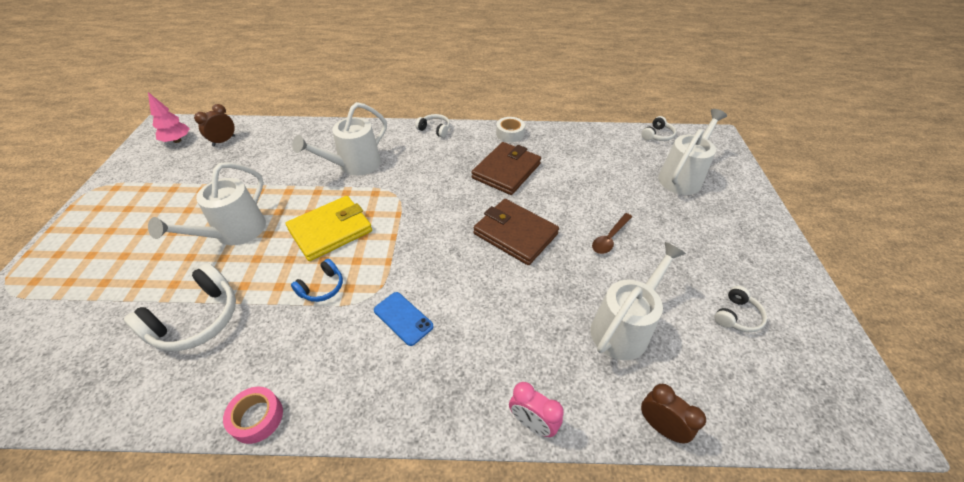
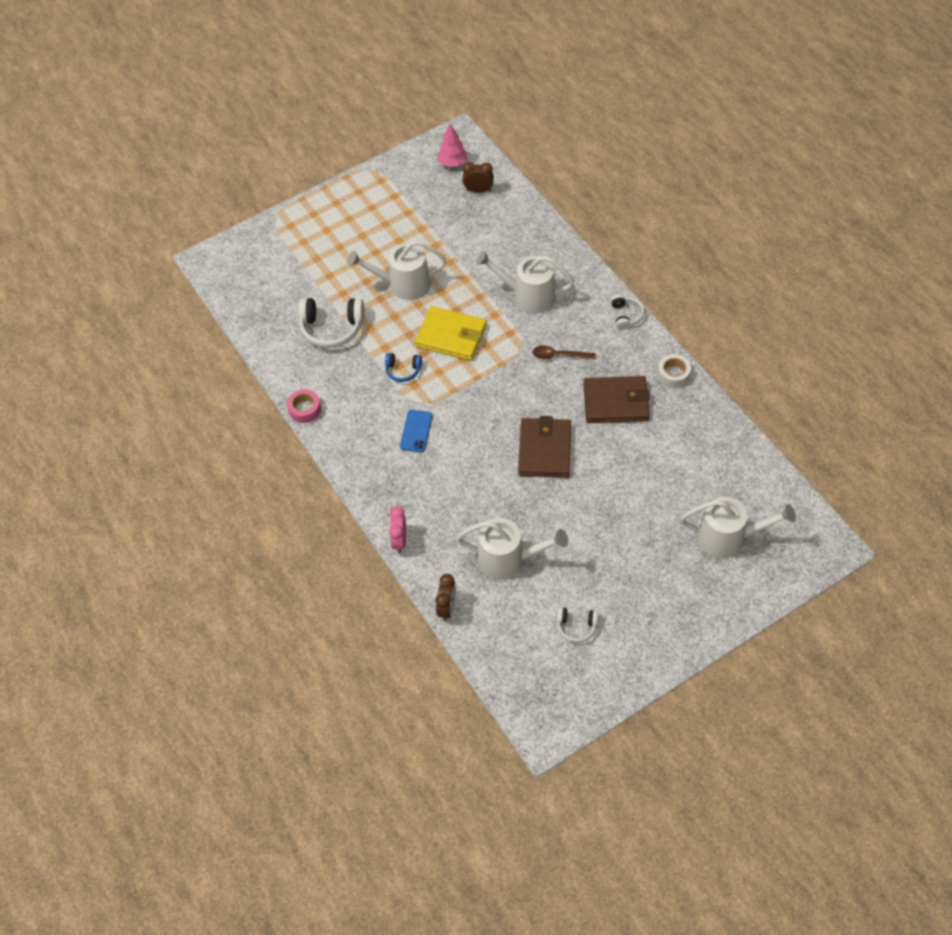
camera: 60 degrees right, 10 degrees up
brown spoon [592,213,632,254] -> brown spoon moved to [533,345,596,359]
white headphones [641,116,676,141] -> none

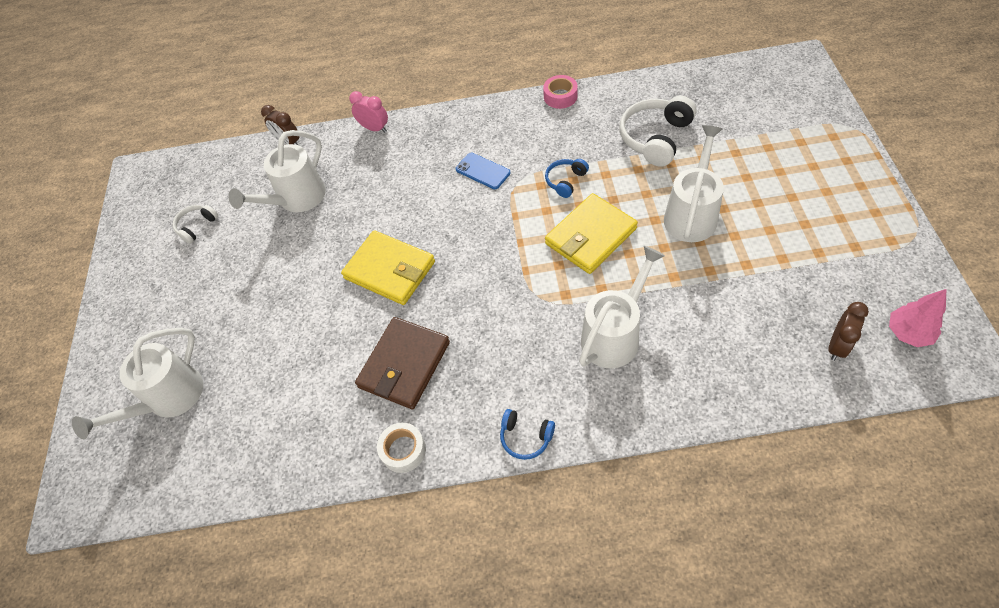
camera: 120 degrees right, 0 degrees up
brown wallet [518,416,571,478] -> yellow wallet [341,230,435,305]
brown spoon [533,345,596,359] -> none
white headphones [611,295,644,330] -> blue headphones [500,409,555,460]

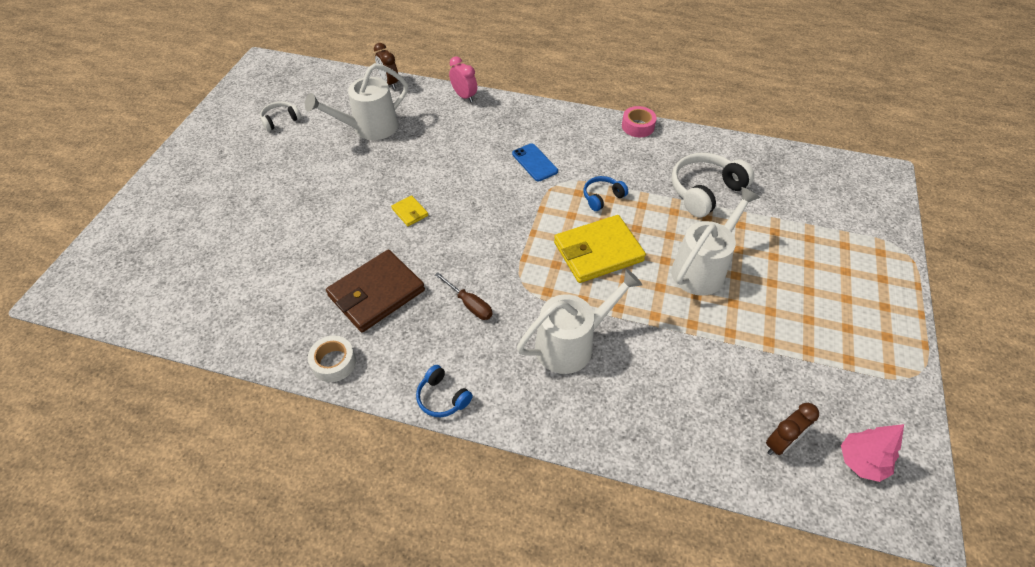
camera: 15 degrees right, 5 degrees down
white watering can [72,328,203,439] -> none
yellow wallet [341,230,435,305] -> yellow wallet [391,195,428,226], size x0.44
none -> brown screwdriver [435,272,493,320]

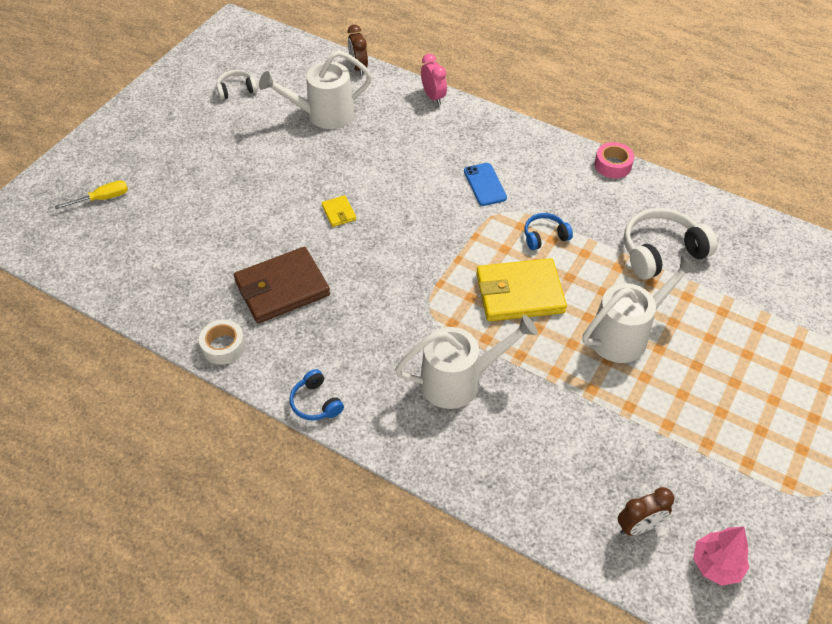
camera: 15 degrees right, 0 degrees up
brown screwdriver [435,272,493,320] -> none
none -> yellow screwdriver [55,180,128,209]

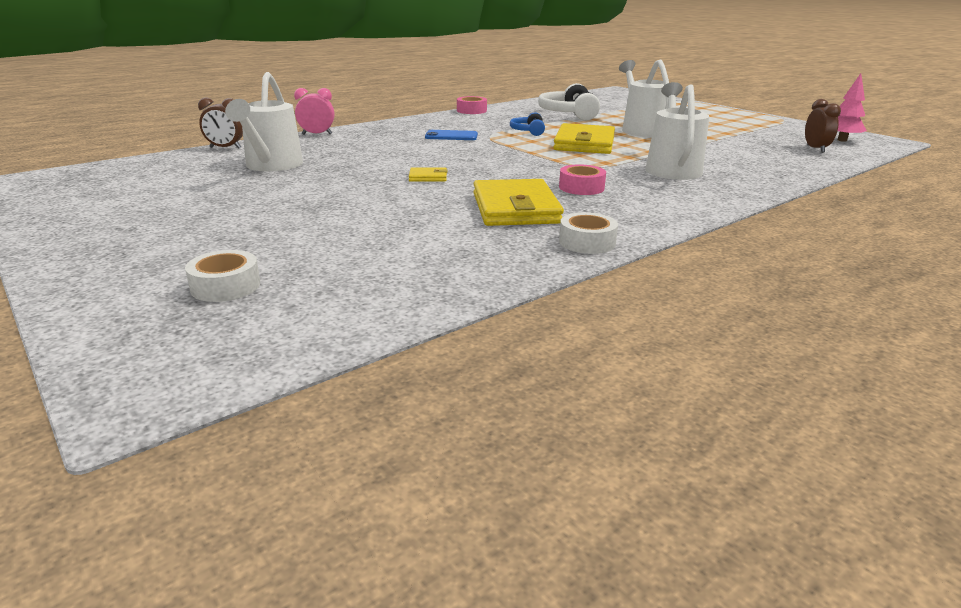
camera: 70 degrees left, 25 degrees down
yellow screwdriver [55,180,128,209] -> white tape [185,250,260,302]
white headphones [216,70,258,100] -> none
brown wallet [234,247,330,323] -> yellow wallet [473,179,564,226]
blue headphones [290,369,344,421] -> none
none -> pink tape [559,164,606,195]

